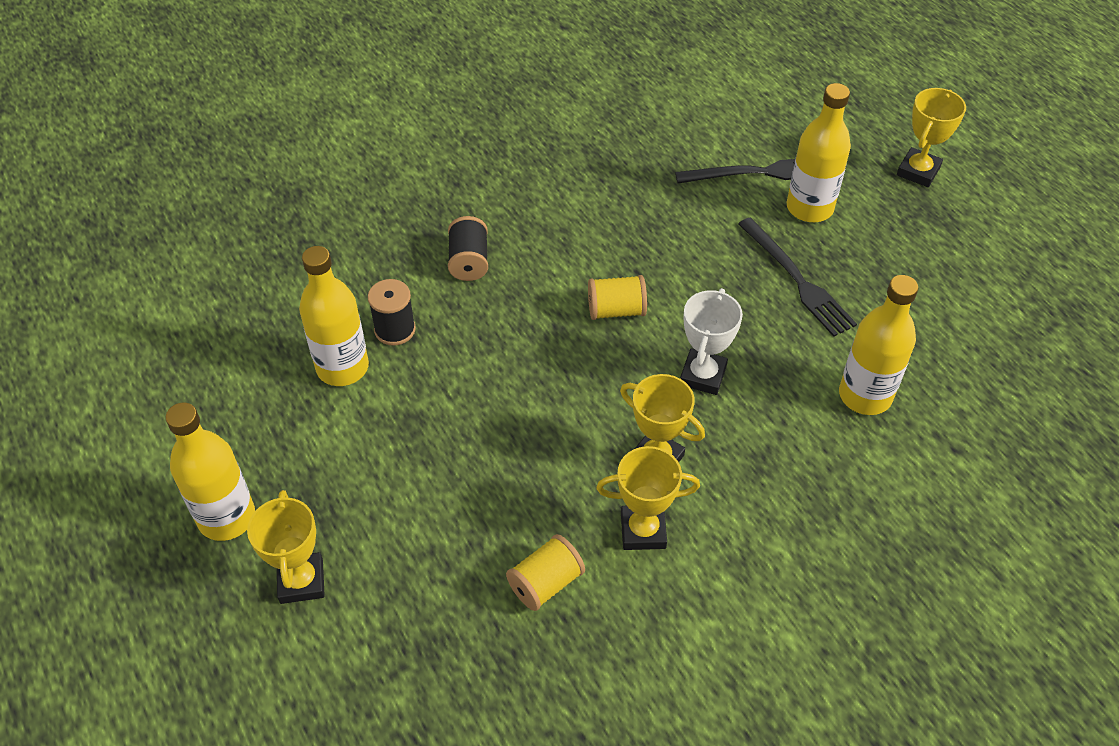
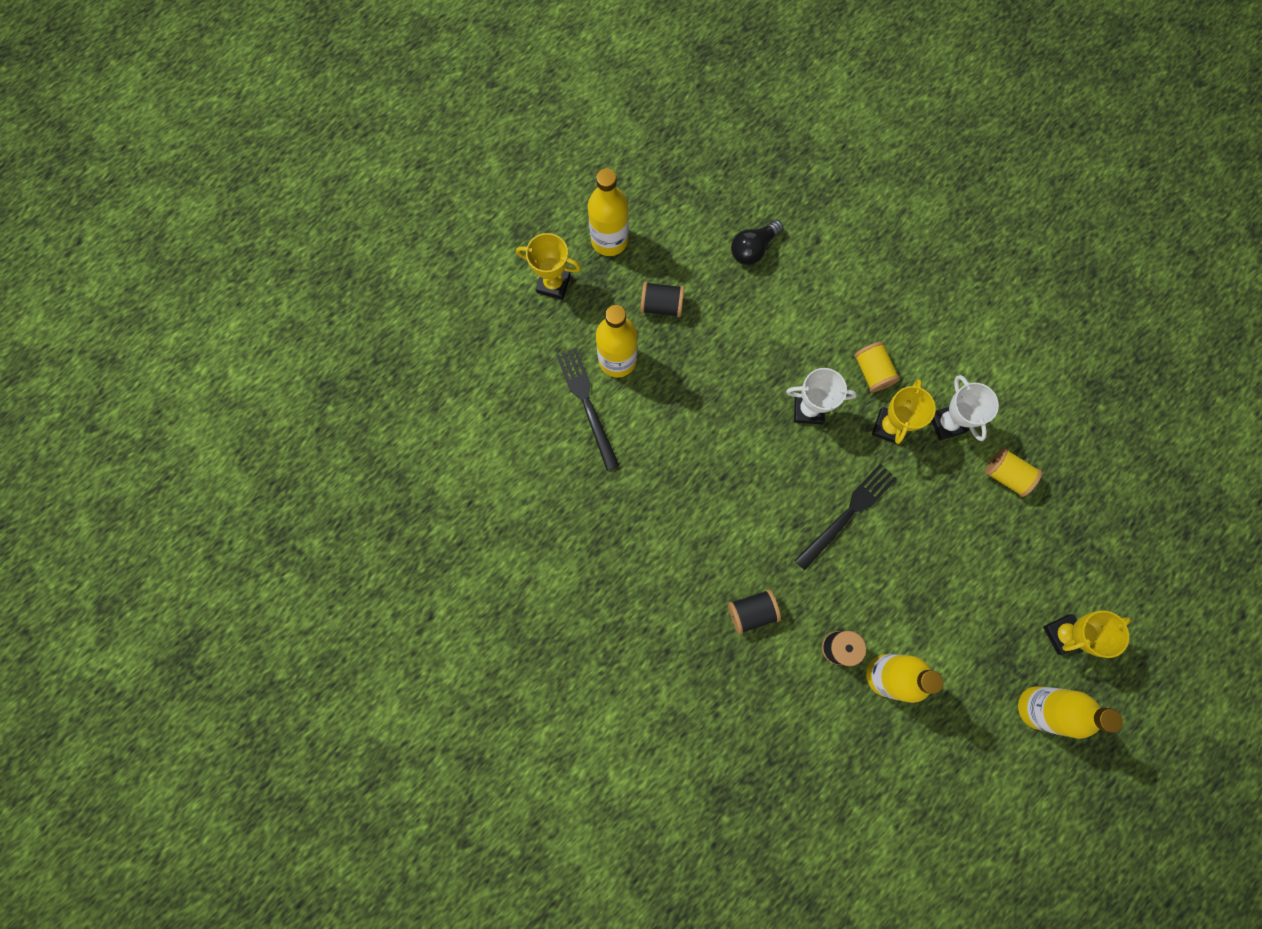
camera: 105 degrees left, 25 degrees up
yellow spool [588,275,647,320] -> yellow spool moved to [854,342,900,392]
yellow trophy [596,446,700,550] -> white trophy [932,375,999,441]
black fork [738,217,857,337] -> black fork moved to [795,464,897,570]
yellow bottle [839,275,918,415] -> yellow bottle moved to [588,168,629,256]
none -> black spool [640,282,684,317]
none -> black light bulb [731,220,783,265]

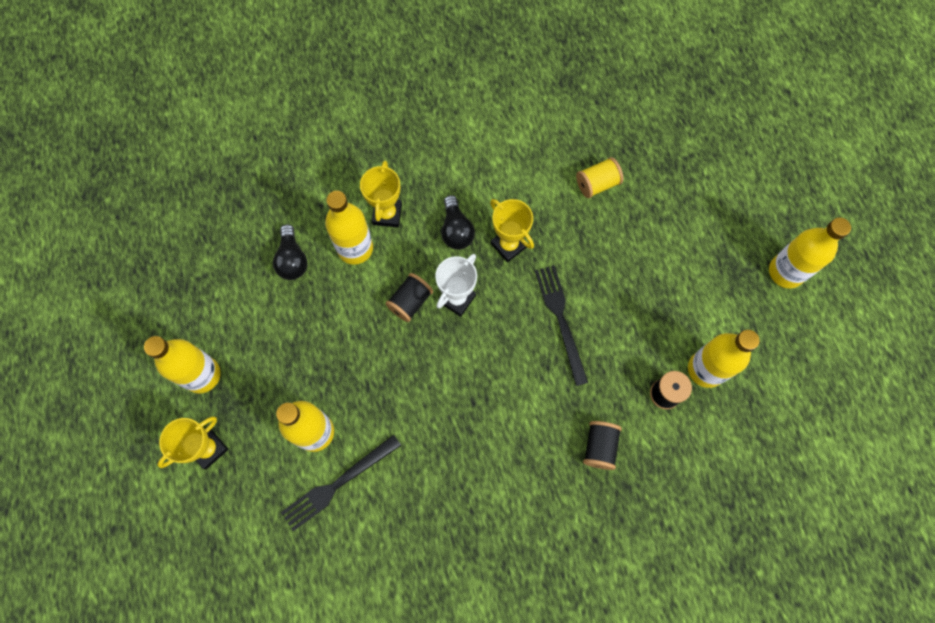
camera: 60 degrees left, 5 degrees down
black fork [556,348,620,471] -> black fork turned 45 degrees counterclockwise [281,435,401,531]
black spool [640,282,684,317] -> black spool moved to [385,273,433,322]
yellow spool [854,342,900,392] -> black light bulb [441,195,475,250]
white trophy [932,375,999,441] -> none
yellow trophy [1043,611,1131,658] -> yellow trophy moved to [360,161,402,227]
none -> yellow bottle [325,191,373,265]

